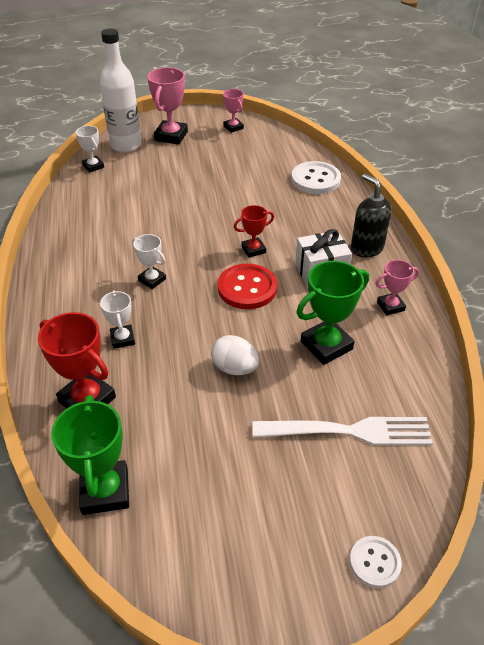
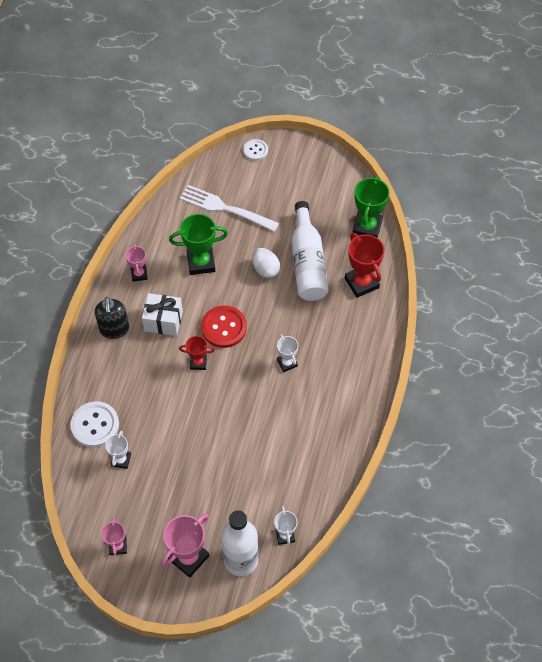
camera: 155 degrees left, 15 degrees up
white trophy [100,291,135,349] -> white trophy moved to [105,431,131,469]
pink trophy [375,260,419,315] -> pink trophy turned 75 degrees clockwise [125,244,148,282]
none -> white bottle [291,201,328,301]

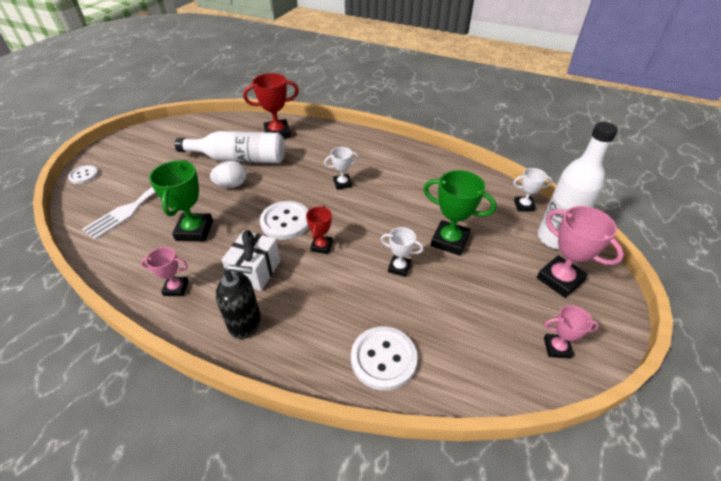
camera: 80 degrees left, 15 degrees down
white trophy [105,431,131,469] -> white trophy moved to [381,227,424,277]
red button [201,305,247,348] -> white button [260,201,309,240]
green trophy [352,175,390,238] -> green trophy moved to [423,170,497,256]

